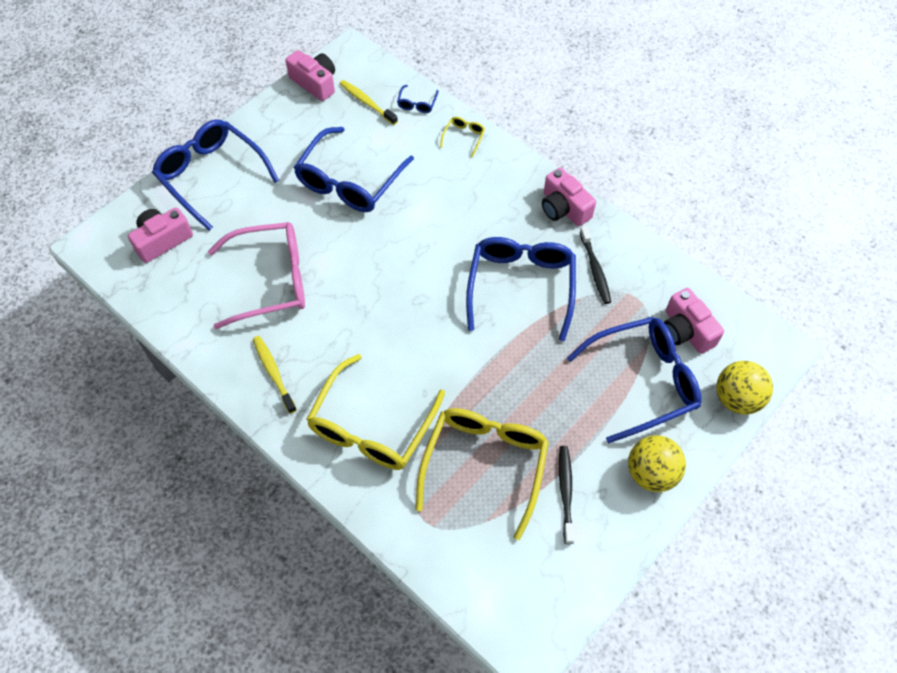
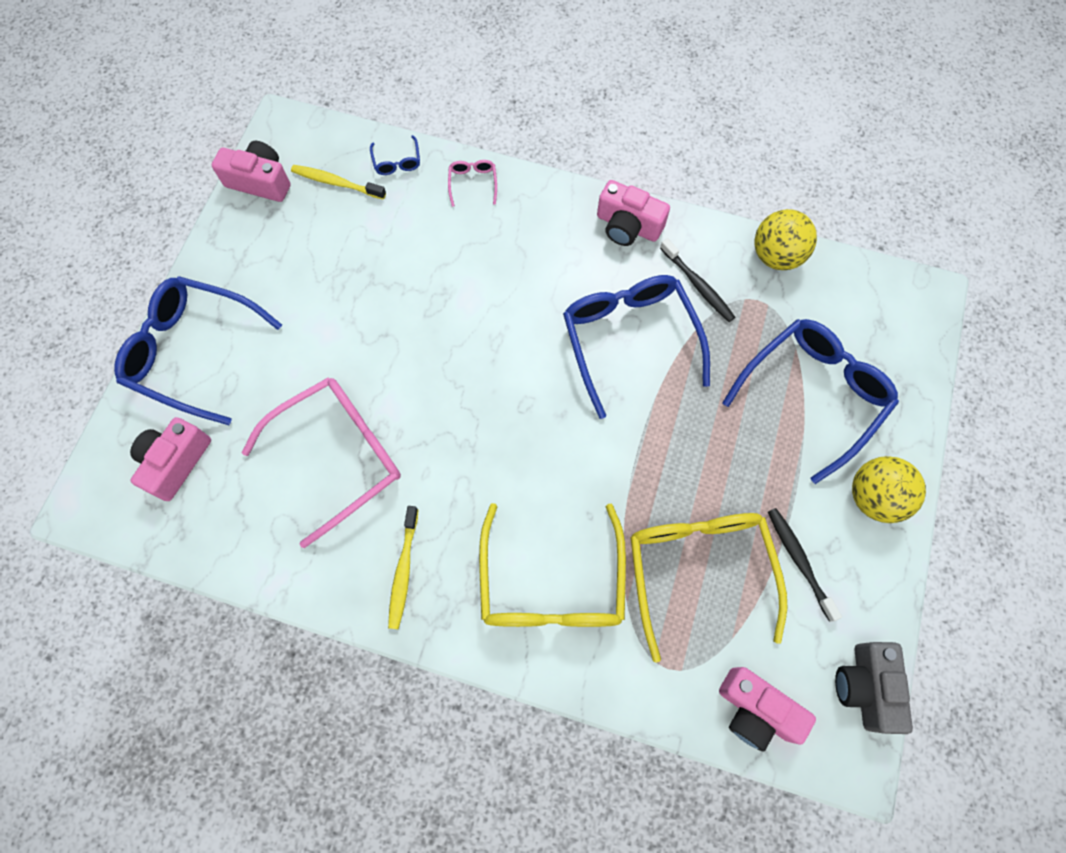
camera: 25 degrees left, 10 degrees up
yellow toothbrush [253,336,297,414] -> yellow toothbrush turned 120 degrees counterclockwise [388,506,418,629]
blue glasses [293,127,414,212] -> none
yellow glasses [440,117,485,158] -> pink glasses [448,160,497,207]
pink camera [664,288,724,354] -> pink camera moved to [719,667,816,752]
yellow ball [716,361,773,415] -> yellow ball moved to [754,209,817,270]
none -> grey camera [835,642,913,734]

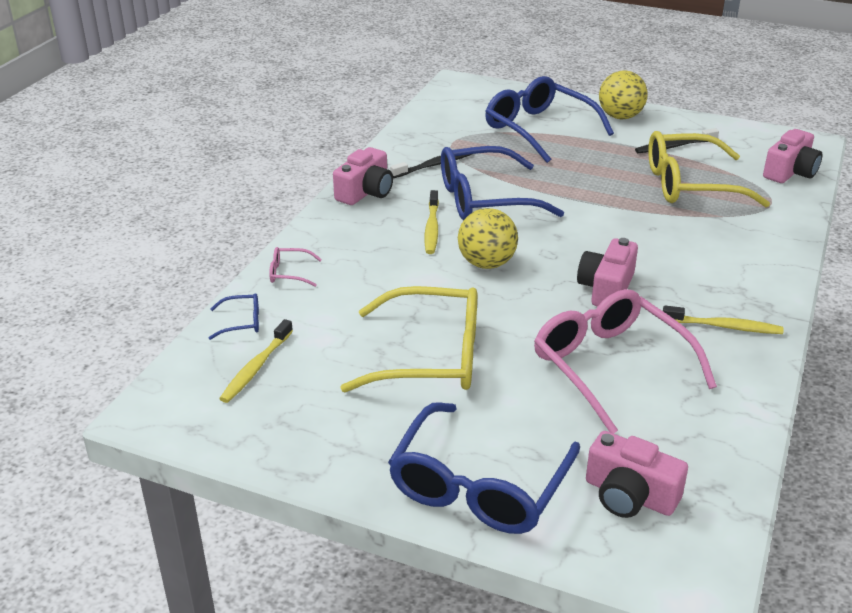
camera: 85 degrees left, 35 degrees down
pink camera [212,141,291,202] -> pink camera moved to [577,238,638,307]
yellow glasses [479,503,626,627] -> yellow glasses moved to [340,286,477,392]
yellow ball [754,209,817,270] -> yellow ball moved to [458,208,518,269]
grey camera [835,642,913,734] -> none
none -> yellow toothbrush [424,190,439,254]

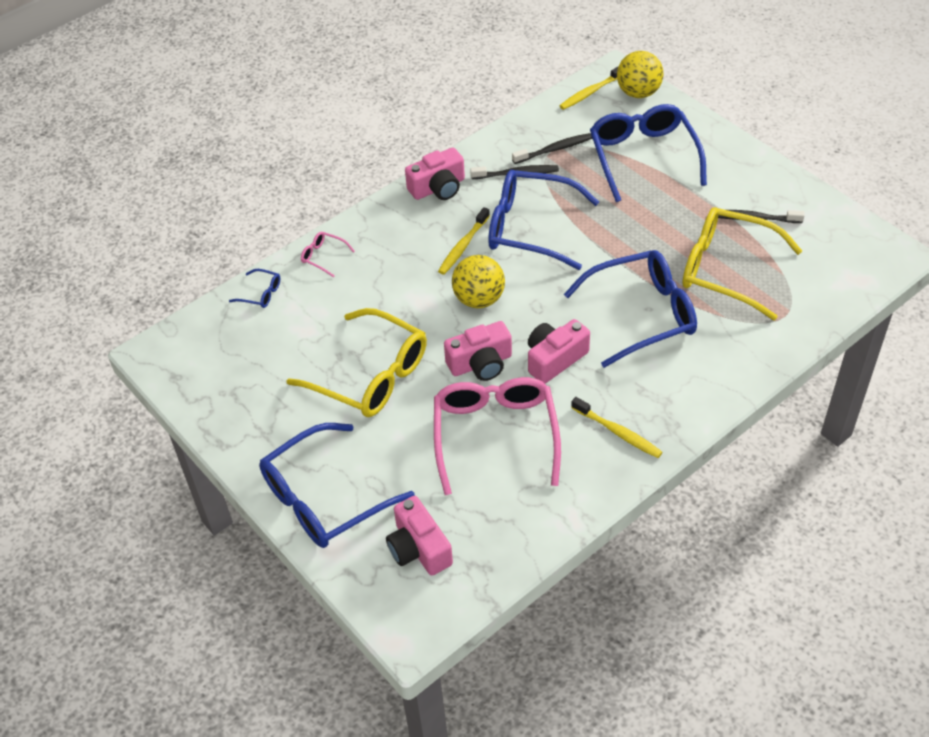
camera: 30 degrees right, 15 degrees up
yellow toothbrush [219,319,293,403] -> yellow toothbrush moved to [559,67,618,110]
yellow ball [599,70,648,119] -> yellow ball moved to [617,51,664,98]
pink camera [763,129,822,183] -> pink camera moved to [444,321,512,381]
none -> black toothbrush [512,133,592,164]
none -> blue glasses [564,250,697,368]

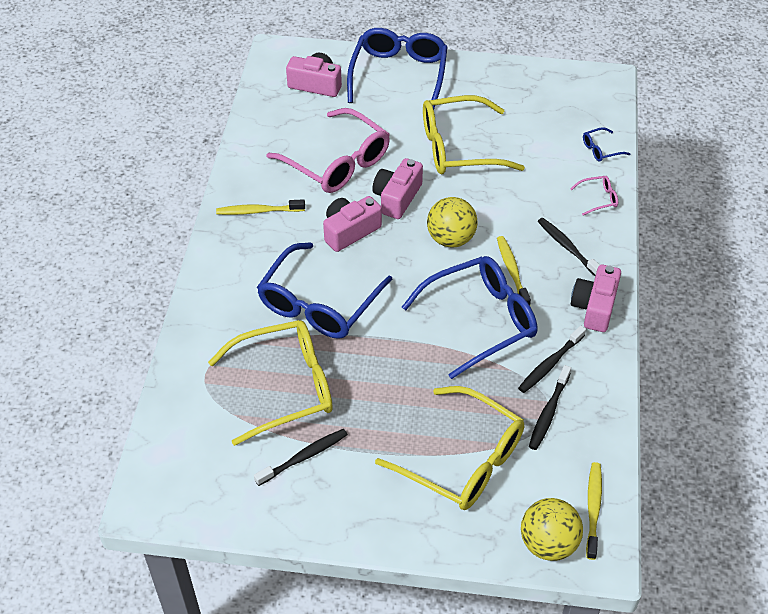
camera: 135 degrees right, 0 degrees up
pink camera [528,319,590,384] -> pink camera turned 135 degrees counterclockwise [323,196,382,252]
blue glasses [590,104,707,202] -> yellow glasses [375,386,524,510]
none -> black toothbrush [538,218,599,276]

